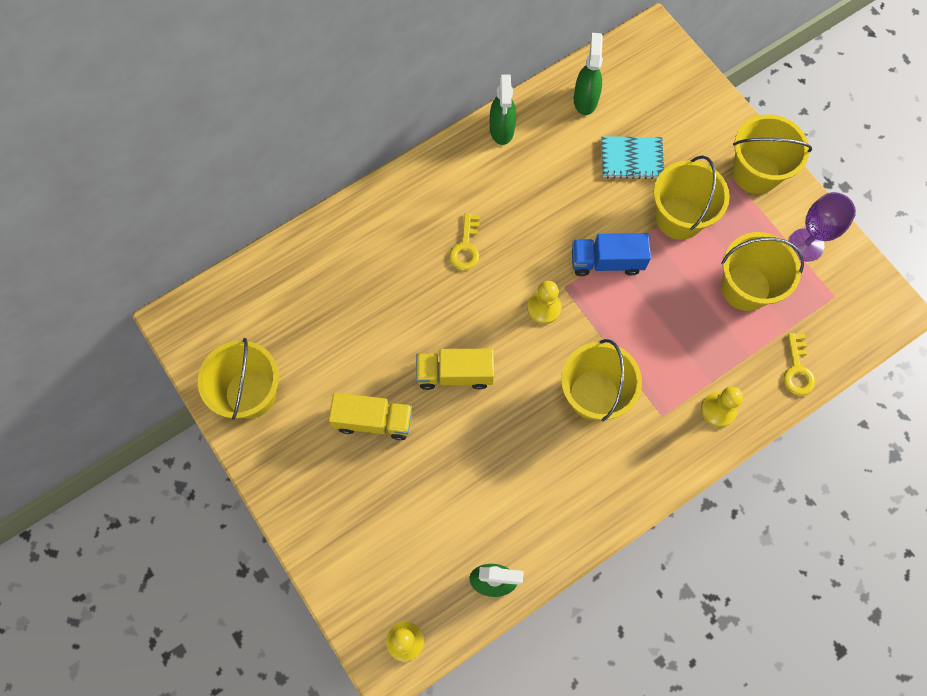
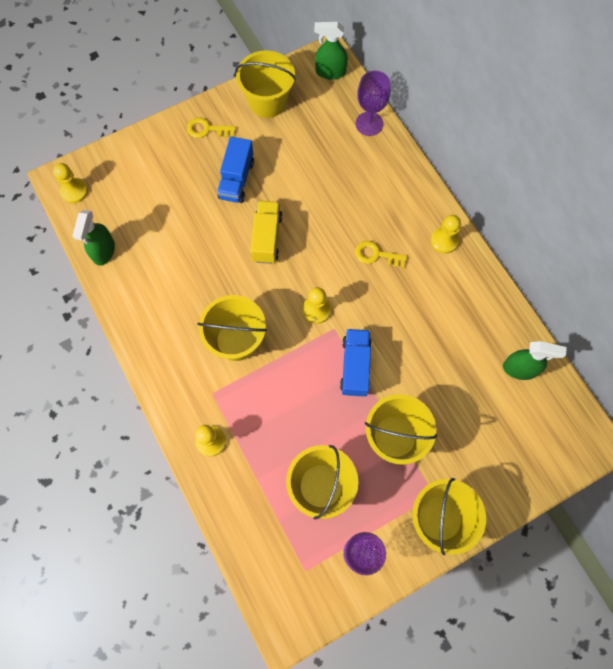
camera: 95 degrees right, 0 degrees up
yellow truck [329,393,412,440] -> blue truck [217,136,254,203]
green spray bottle [490,75,516,145] -> green spray bottle moved to [314,22,348,80]
turquoise notebook [601,136,664,179] -> none
yellow key [783,333,815,396] -> yellow key moved to [187,117,236,138]
none -> purple goblet [356,71,391,136]
none -> yellow pawn [431,215,461,254]

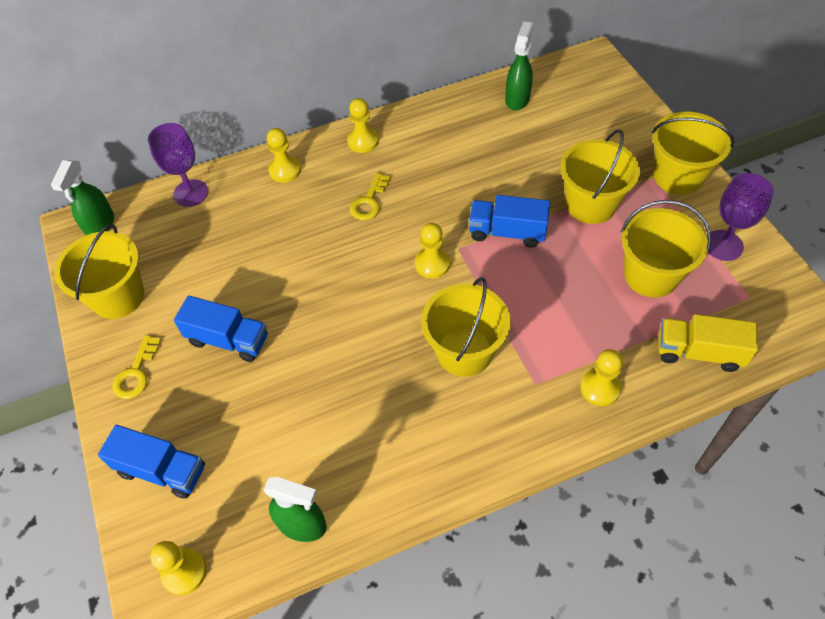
camera: 80 degrees left, 15 degrees down
yellow truck [250,201,283,264] -> yellow truck moved to [659,314,758,372]
none -> blue truck [98,425,205,499]
none -> yellow pawn [267,128,301,183]

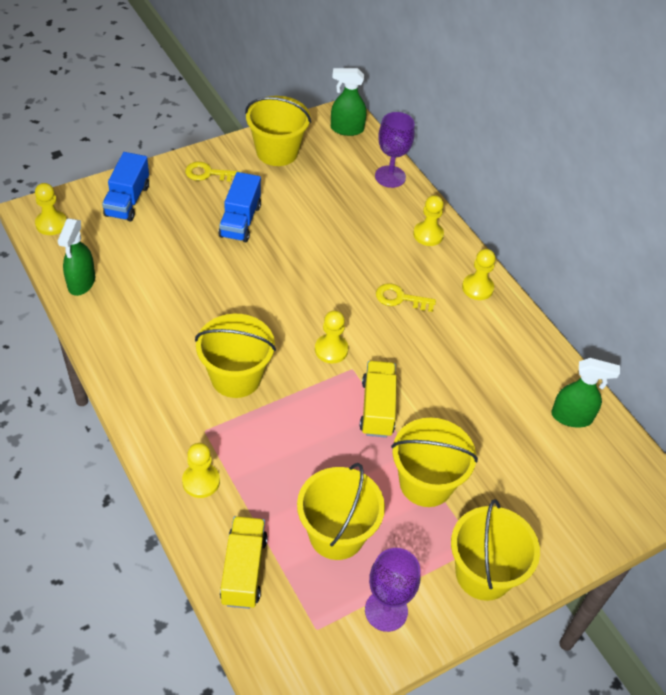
camera: 75 degrees right, 5 degrees down
blue truck [469,195,550,248] -> yellow truck [360,361,397,438]

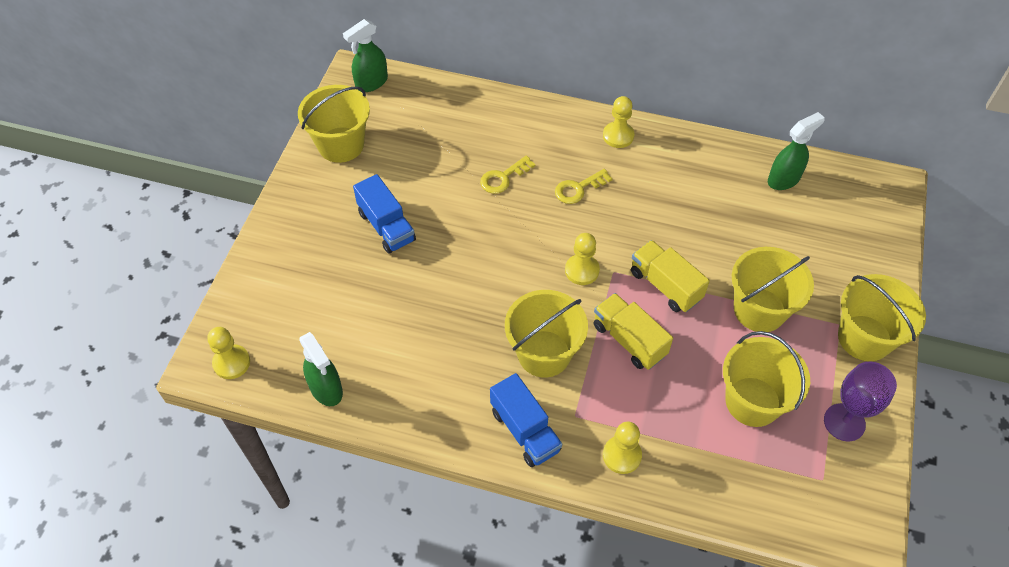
camera: 40 degrees left, 5 degrees up
blue truck [102,152,149,222] -> blue truck moved to [490,373,562,467]
yellow key [185,162,241,182] -> yellow key moved to [480,155,536,194]
yellow truck [220,516,268,609] -> yellow truck moved to [593,293,673,370]
purple goblet [375,112,415,188] -> none
yellow pawn [413,195,444,246] -> none

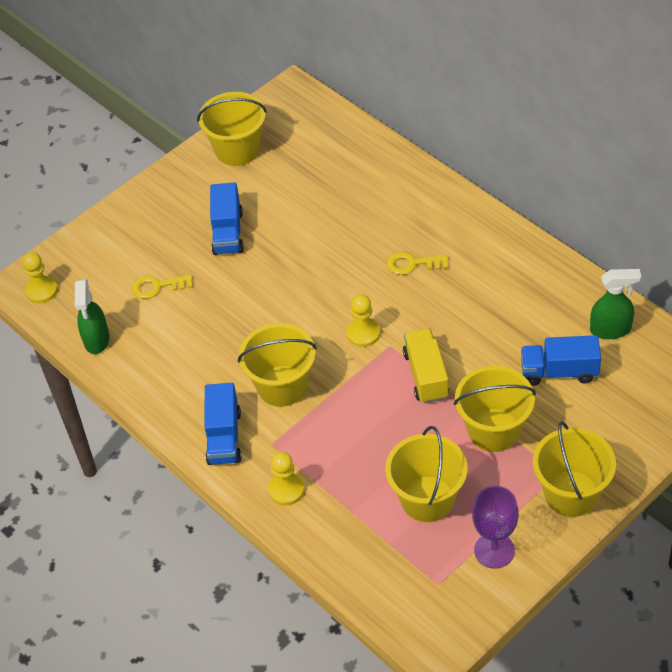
camera: 35 degrees right, 5 degrees down
green spray bottle [343,19,388,92] -> none
yellow key [480,155,536,194] -> yellow key moved to [132,274,193,299]
yellow truck [593,293,673,370] -> none
yellow pawn [603,96,634,148] -> none
none -> blue truck [521,335,601,386]

